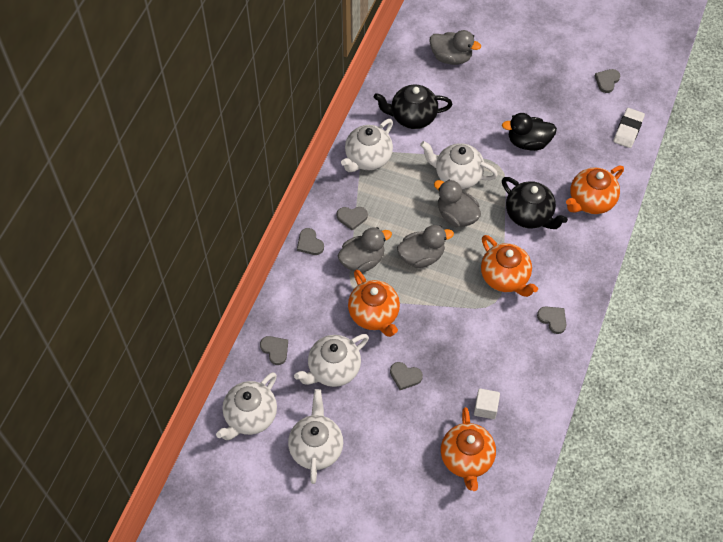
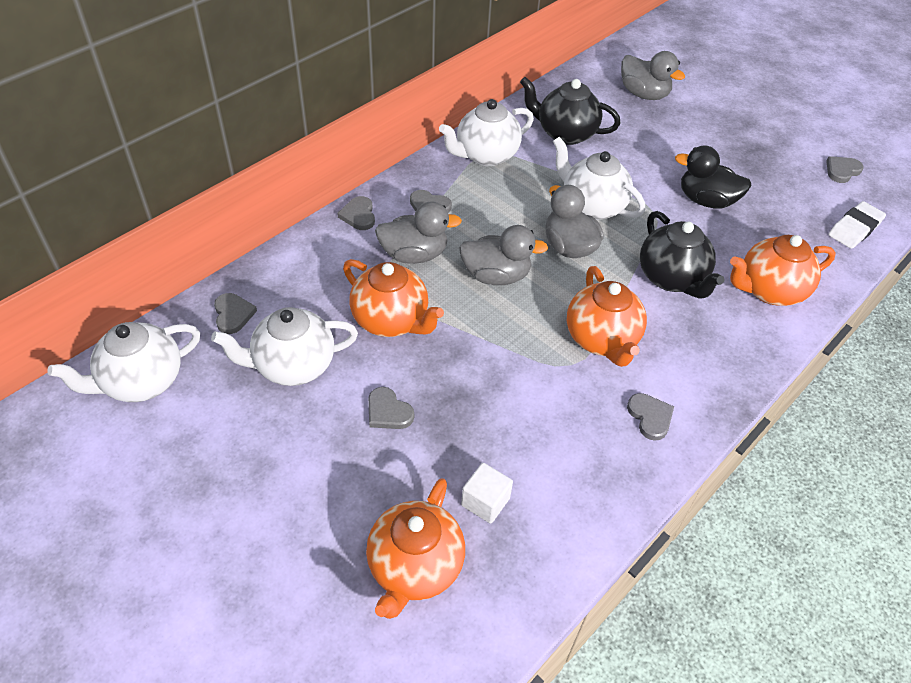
camera: 20 degrees right, 10 degrees down
white teapot [288,389,343,484] -> none
orange teapot [348,270,400,337] -> orange teapot turned 45 degrees counterclockwise [343,259,444,337]

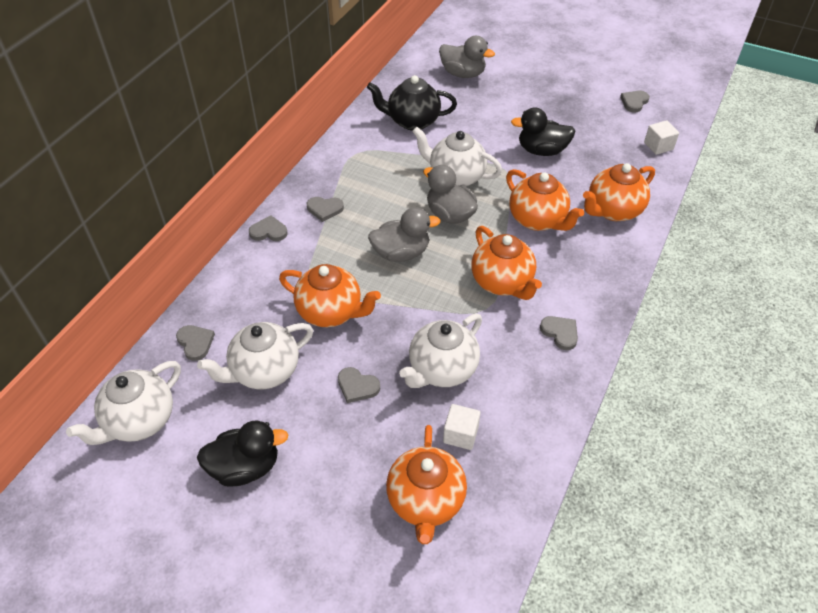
camera: 15 degrees left, 0 degrees up
grey heart [337,196,375,230] -> grey heart turned 120 degrees clockwise [249,215,288,241]
grey duck [375,201,462,264] -> none
white teapot [439,99,534,166] -> white teapot moved to [399,314,482,388]
black teapot [640,211,724,298] -> orange teapot [506,169,584,231]
white eraser [829,201,886,249] -> white cube [644,120,679,155]
none -> black duck [197,421,288,487]

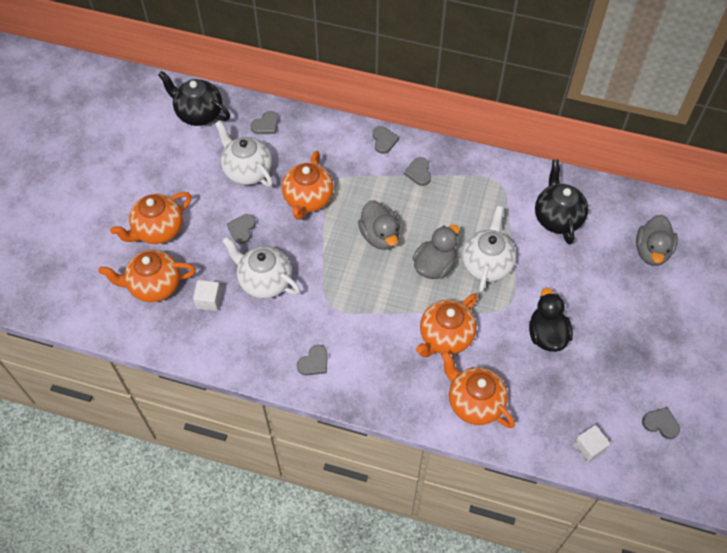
camera: 80 degrees right, 10 degrees up
white teapot [66,361,181,445] -> black teapot [158,71,230,126]
black duck [197,421,288,487] -> none
orange teapot [471,226,542,300] -> orange teapot moved to [110,192,191,244]

